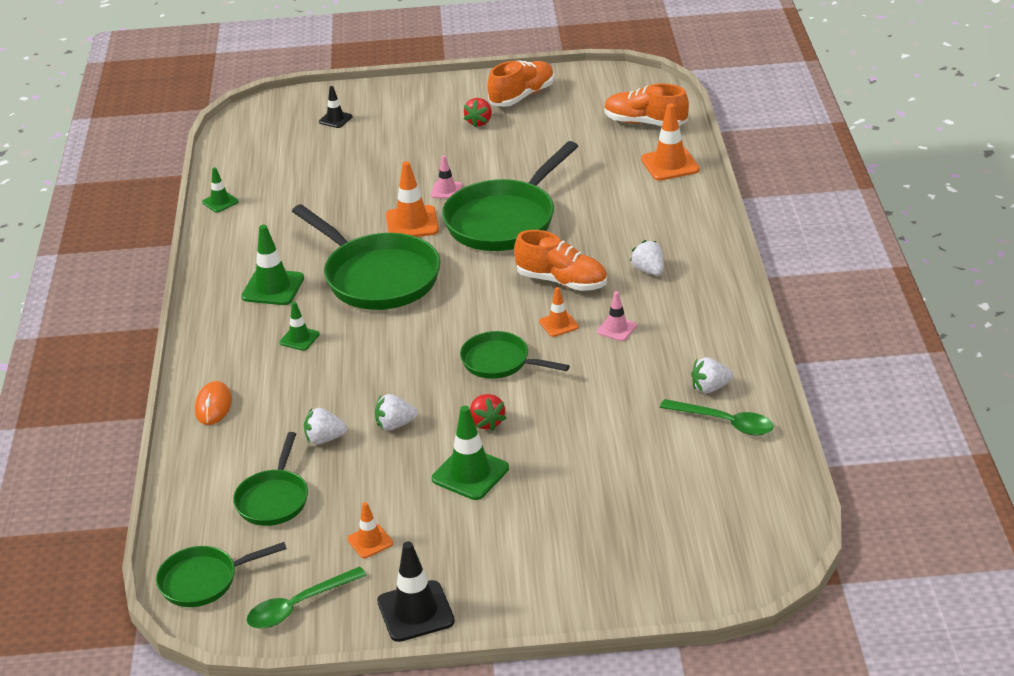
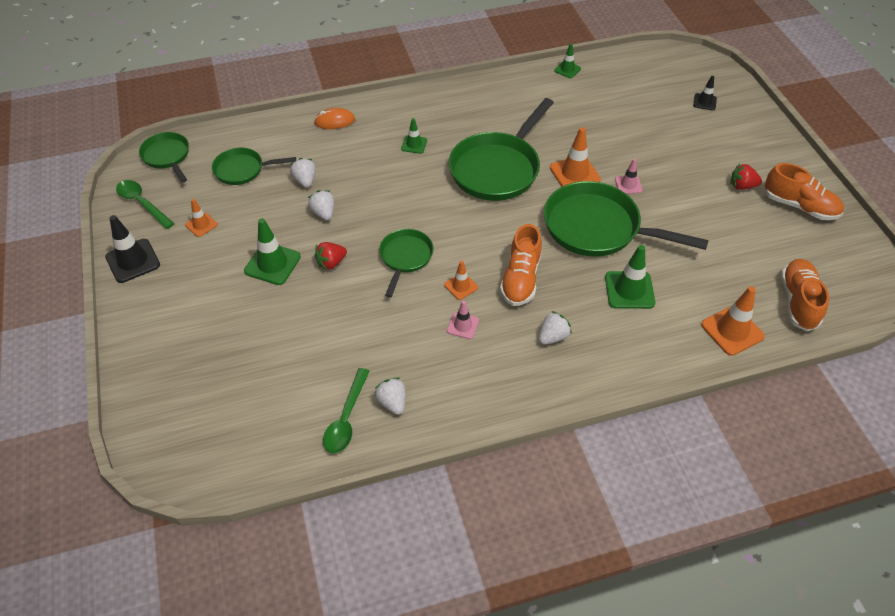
camera: 75 degrees right, 15 degrees up
green traffic cone [241,225,304,305] -> green traffic cone moved to [605,245,655,309]

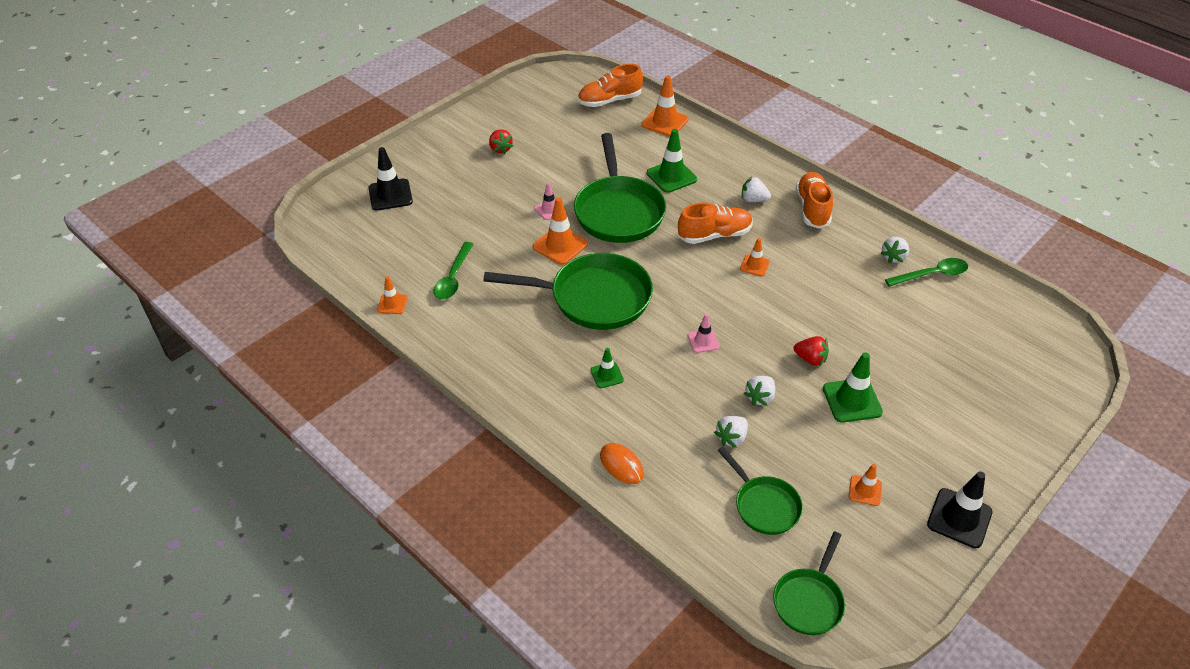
camera: 120 degrees left, 5 degrees down
green spoon [116,180,175,229] -> green spoon moved to [434,242,474,300]
green pan [379,229,434,297] -> none
pink traffic cone [447,301,479,339] -> pink traffic cone moved to [688,314,720,353]
green traffic cone [554,44,581,78] -> orange traffic cone [377,276,408,314]
black traffic cone [693,76,717,111] -> black traffic cone [368,147,413,211], size x1.72
orange shoe [764,163,844,220] -> orange shoe moved to [796,172,833,229]

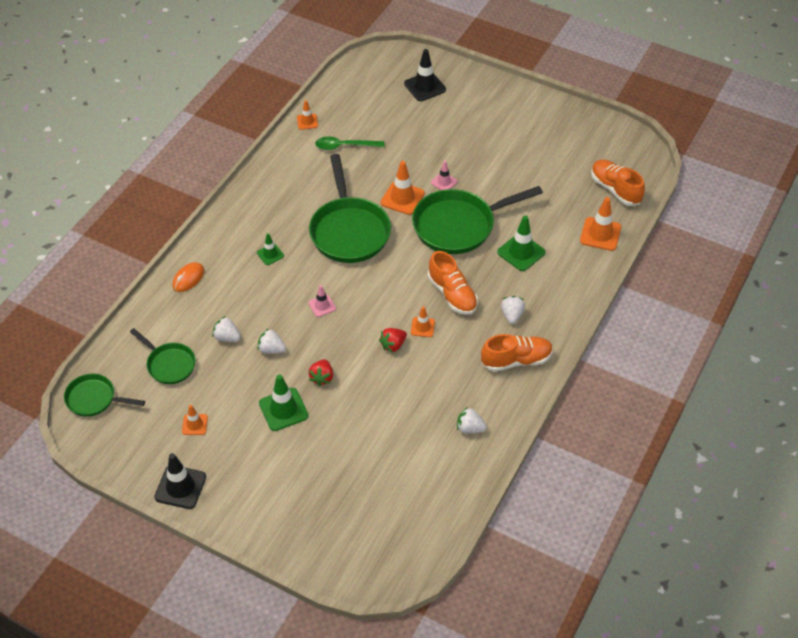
camera: 75 degrees right, 5 degrees up
red strawberry [489,129,513,155] -> red strawberry moved to [379,328,407,352]
green pan [718,447,803,535] -> green pan turned 90 degrees counterclockwise [130,328,196,384]
green spoon [885,258,968,287] -> none

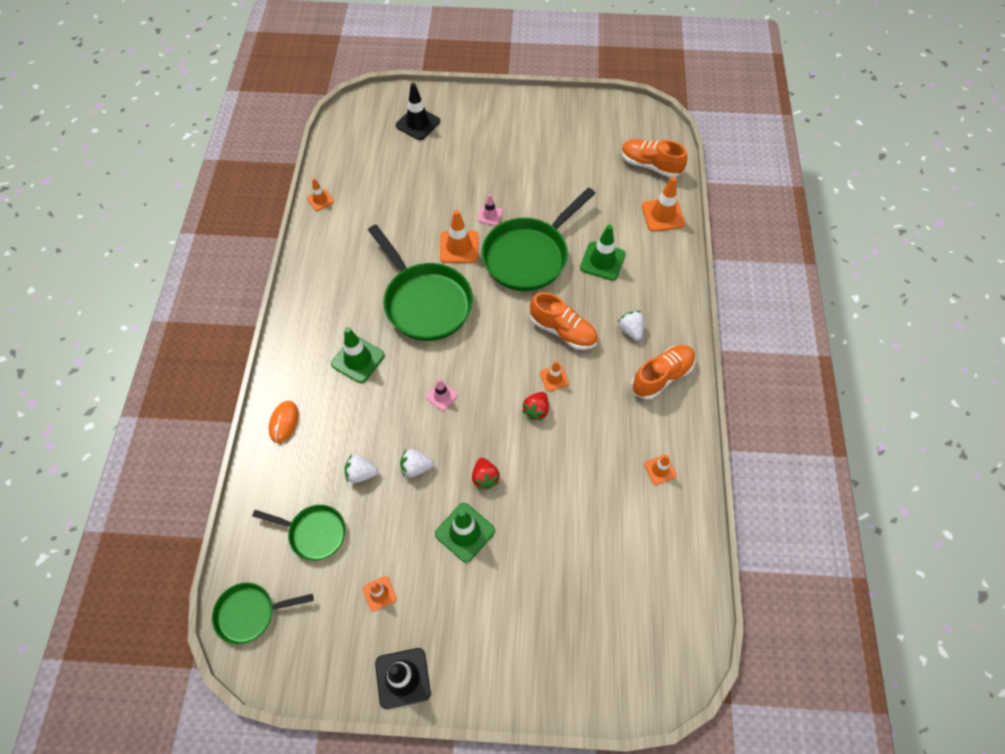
camera: 25 degrees left, 10 degrees up
green traffic cone [257,233,284,265] -> green traffic cone [331,327,385,383], size x1.72
green spoon [315,136,385,150] -> none
white strawberry [457,407,487,433] -> orange traffic cone [644,455,677,485]

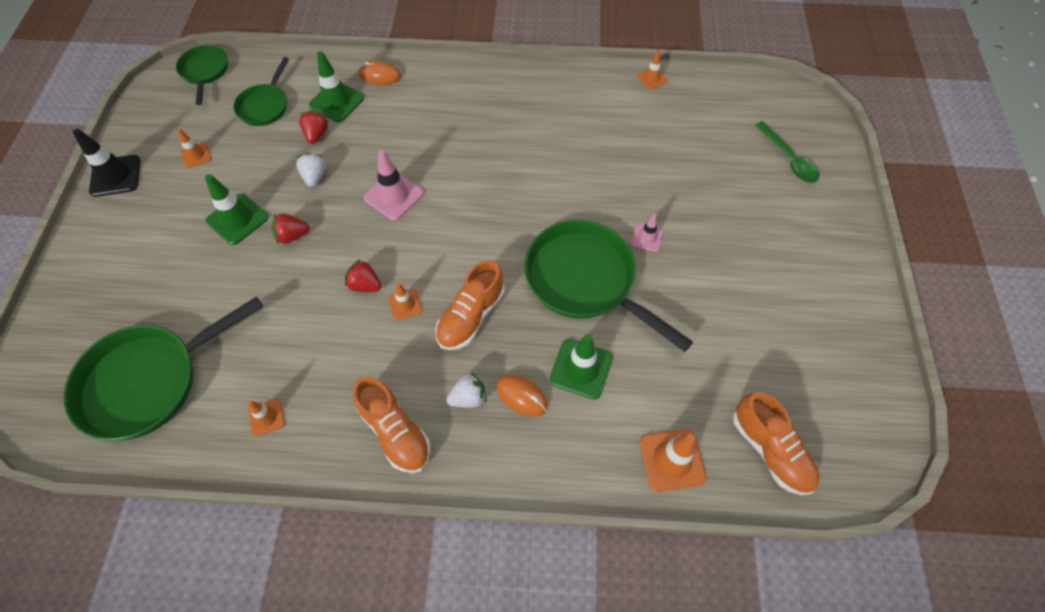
camera: 90 degrees right, 0 degrees up
green traffic cone [331,327,385,383] -> green traffic cone moved to [309,51,364,122]
white strawberry [344,455,378,483] -> red strawberry [299,110,328,144]
green pan [368,225,473,341] -> green pan moved to [64,297,263,440]
black traffic cone [396,83,440,140] -> green spoon [755,121,819,183]
pink traffic cone [426,379,458,411] -> pink traffic cone [363,149,424,221], size x1.72
orange traffic cone [440,210,479,263] -> none
orange shoe [621,139,688,178] -> orange shoe turned 120 degrees clockwise [733,392,819,495]
none -> orange mouse [496,375,548,417]

